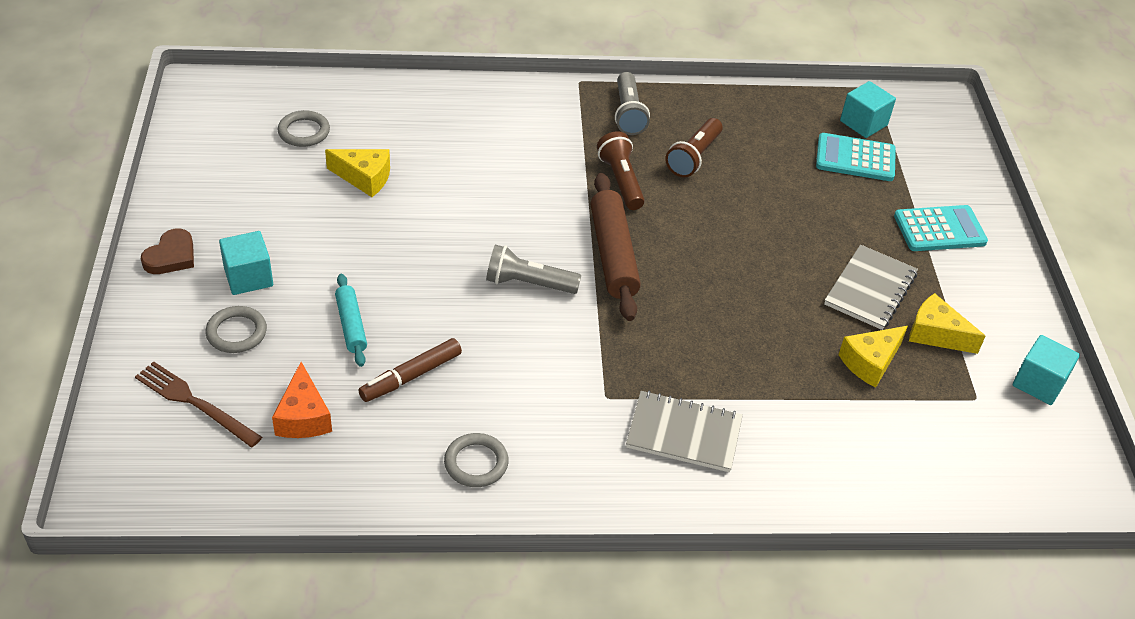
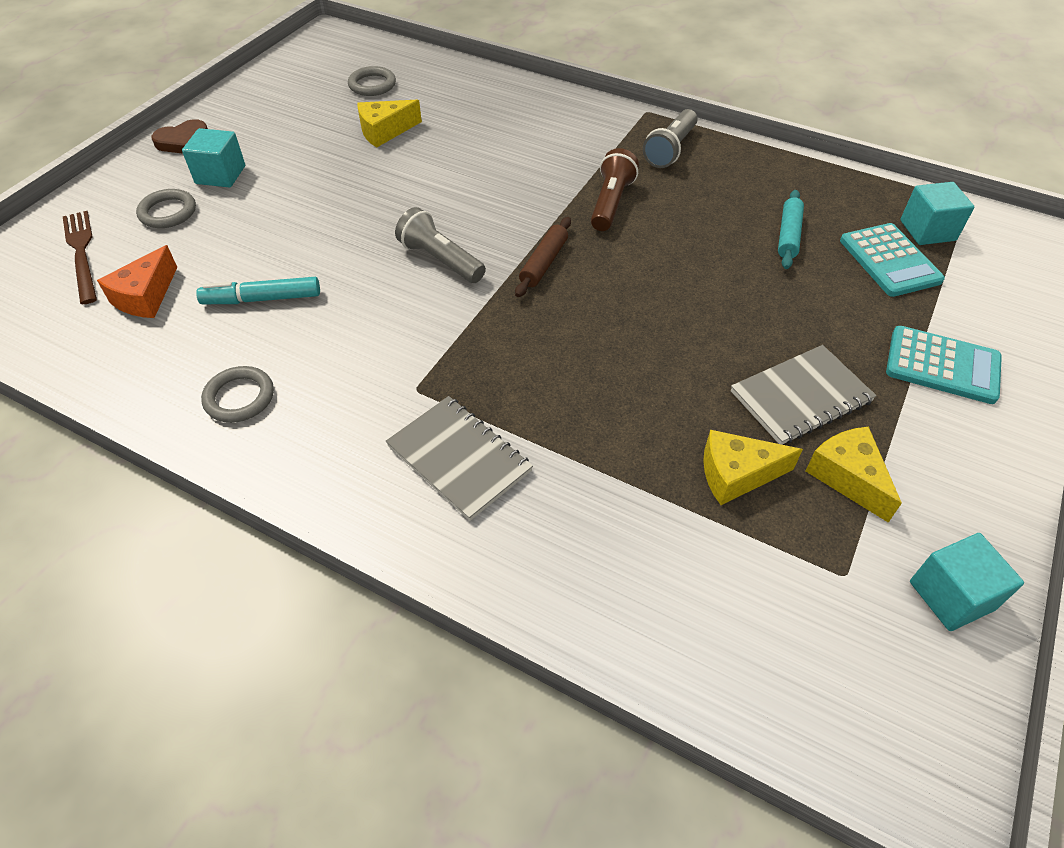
camera: 35 degrees right, 5 degrees up
yellow cheese [325,149,390,197] -> yellow cheese turned 105 degrees clockwise [357,99,422,147]
turquoise rolling pin [335,274,367,367] -> turquoise rolling pin moved to [778,190,804,269]
brown marker [358,338,462,402] -> turquoise marker [196,277,320,304]
brown rolling pin [591,173,641,321] -> brown rolling pin [515,217,571,297], size x0.57
brown flashlight [665,118,723,177] -> none
turquoise calculator [816,133,896,181] -> turquoise calculator turned 150 degrees counterclockwise [840,223,945,297]

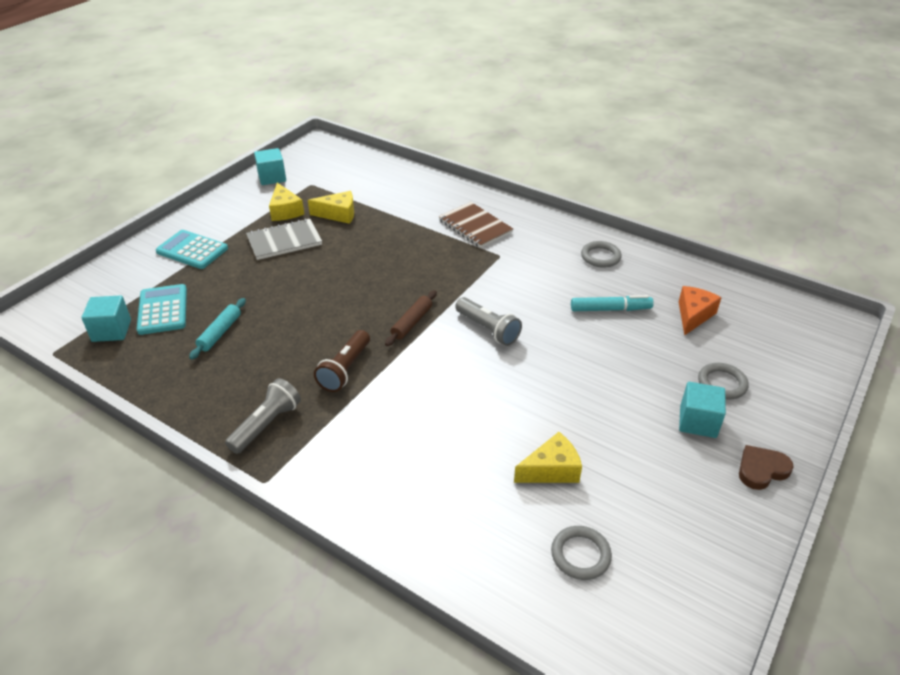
camera: 175 degrees left, 10 degrees down
brown fork [63,211,97,304] -> none
grey notebook [386,396,533,521] -> brown notebook [439,202,513,248]

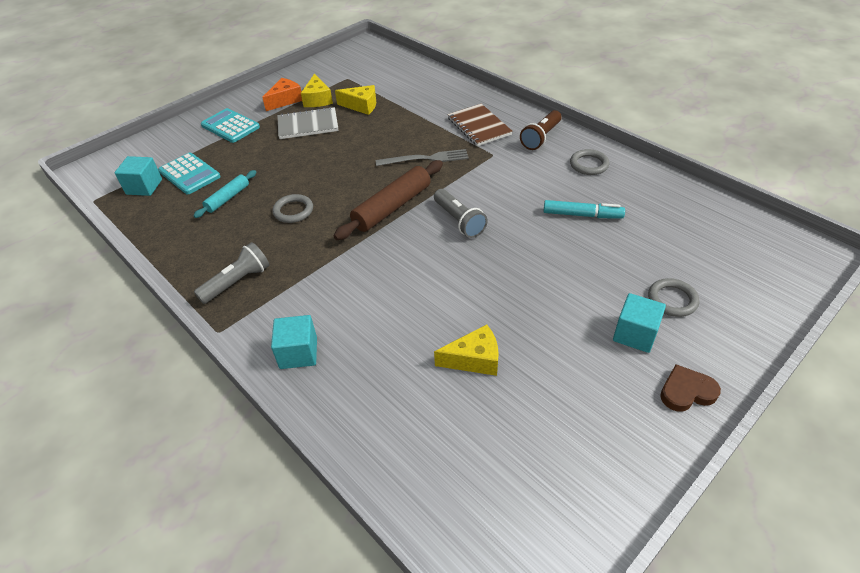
camera: 15 degrees right, 5 degrees up
turquoise calculator [137,284,187,335] -> turquoise calculator turned 135 degrees clockwise [158,152,221,194]
turquoise cube [254,148,286,185] -> turquoise cube moved to [271,315,317,369]
brown flashlight [314,330,370,392] -> brown flashlight moved to [520,110,562,150]
brown rolling pin [385,290,437,346] -> brown rolling pin [334,160,443,240], size x1.75
grey ring [551,526,612,580] -> grey ring moved to [272,194,313,223]
orange cheese [679,286,722,336] -> orange cheese moved to [262,78,302,111]
none -> grey fork [376,149,469,166]

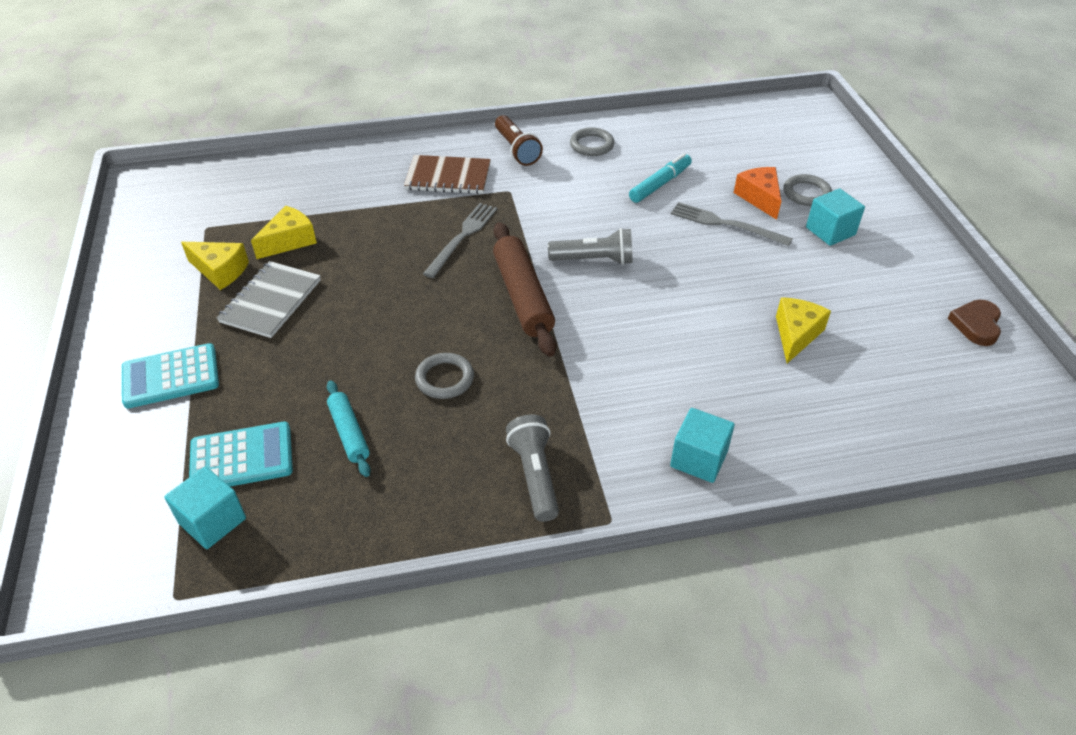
camera: 60 degrees left, 0 degrees up
orange cheese [262,78,302,111] -> orange cheese moved to [734,167,781,220]
brown heart [660,364,721,411] -> brown heart moved to [947,300,1001,346]
none -> grey fork [671,202,793,246]

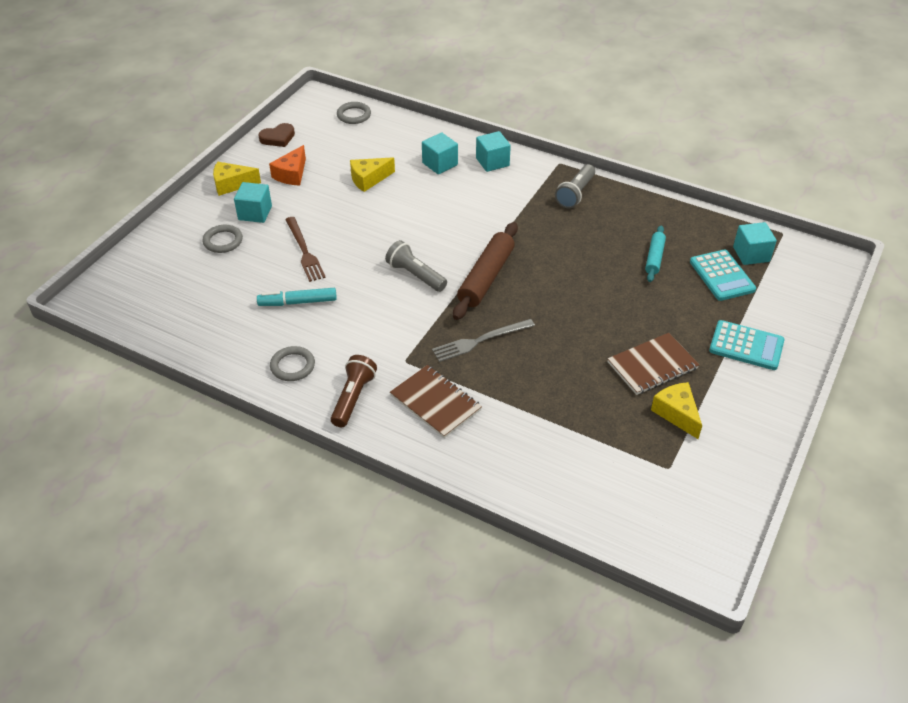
camera: 140 degrees left, 0 degrees up
turquoise calculator [189,422,293,487] -> turquoise calculator turned 135 degrees counterclockwise [690,250,756,301]
grey notebook [217,261,321,338] -> brown notebook [608,333,699,395]
yellow cheese [251,206,317,259] -> yellow cheese moved to [213,162,261,196]
grey ring [415,353,474,399] -> grey ring moved to [337,102,371,124]
grey fork [671,202,793,246] -> brown fork [285,217,326,282]
orange cheese [734,167,781,220] -> orange cheese moved to [269,145,306,186]
none -> turquoise cube [422,132,458,174]

